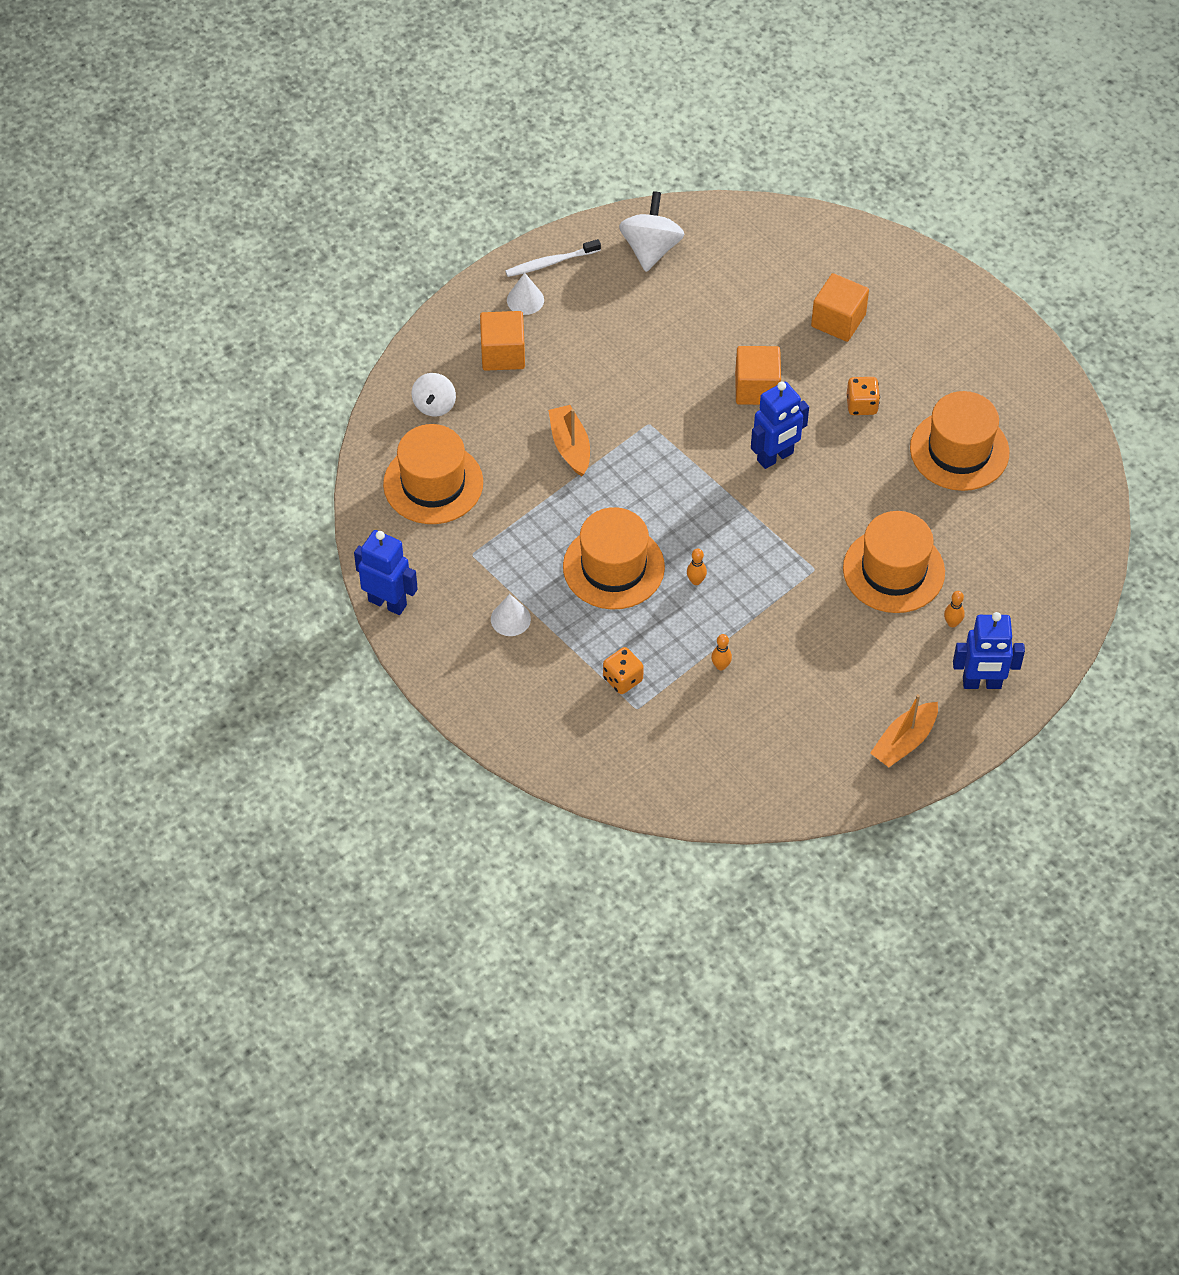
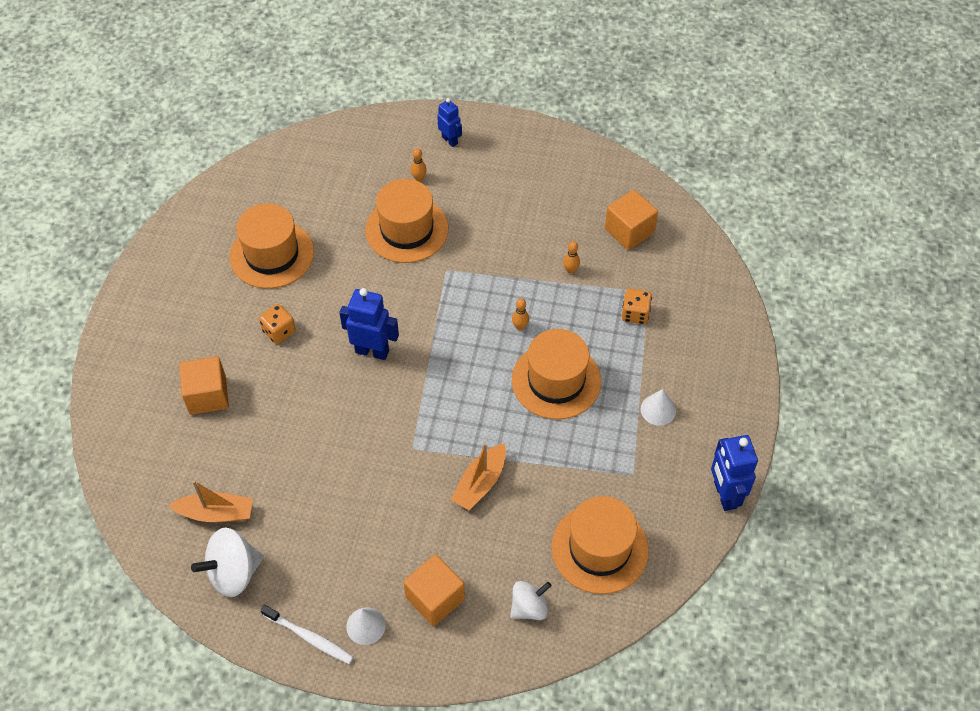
camera: 130 degrees left, 0 degrees up
orange cube [735,346,781,405] -> orange cube moved to [605,190,658,250]
orange boat [870,694,938,767] -> orange boat moved to [169,480,253,522]
blue robot [953,612,1025,689] -> blue robot [437,98,462,147], size x0.62

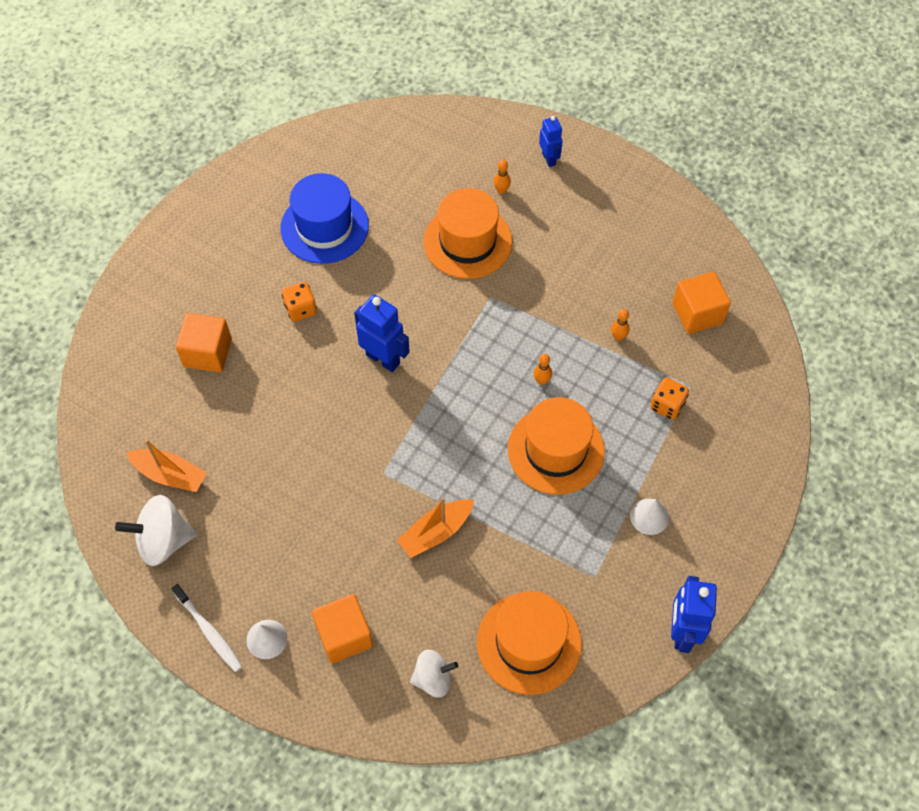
camera: 20 degrees right, 5 degrees up
orange hat [230,203,314,289] -> blue hat [280,173,369,264]

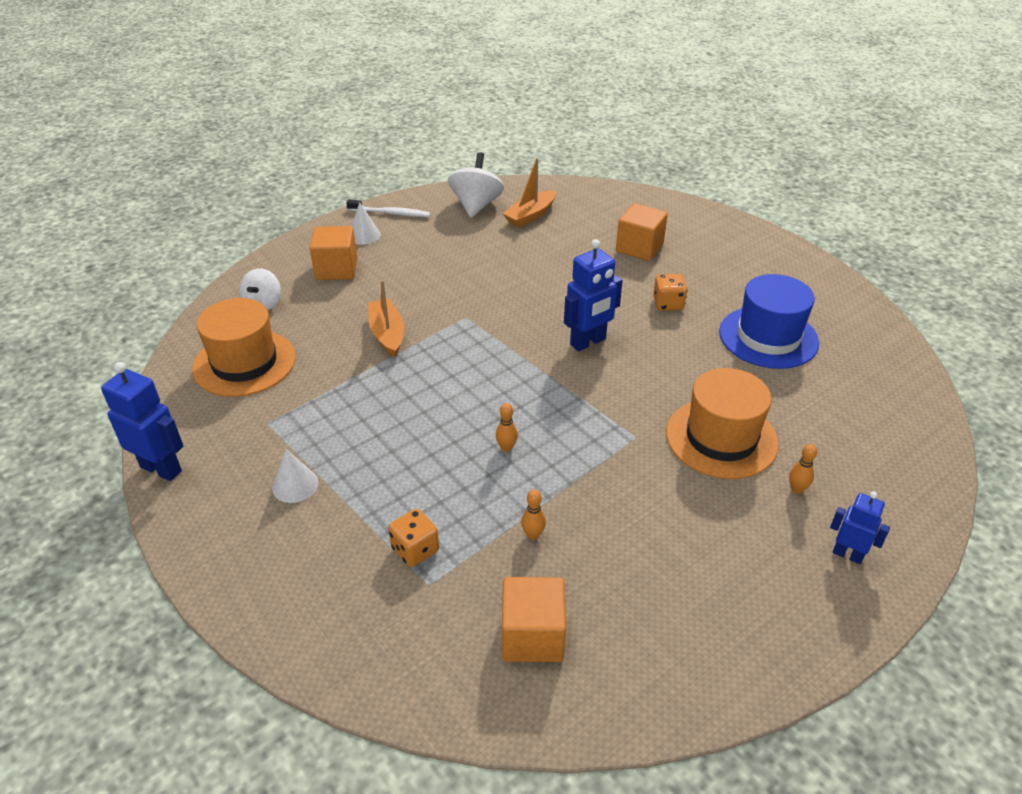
camera: 110 degrees right, 20 degrees down
white toothbrush [171,584,242,672] -> white toothbrush turned 150 degrees counterclockwise [346,199,431,217]
orange hat [508,397,605,495] -> none
blue robot [539,116,563,167] -> blue robot turned 150 degrees counterclockwise [830,491,890,564]

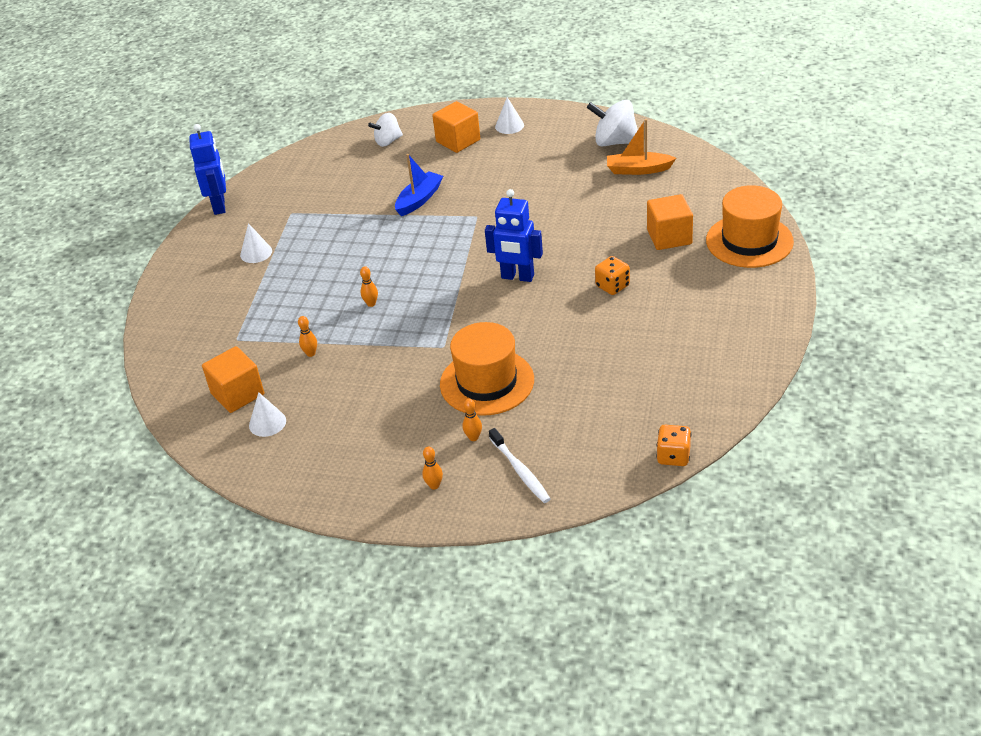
camera: 55 degrees right, 0 degrees up
orange hat [192,298,296,397] -> orange hat moved to [706,185,794,268]
white toothbrush [346,199,431,217] -> white toothbrush moved to [489,428,550,503]
orange boat [368,280,404,357] -> blue boat [395,154,443,216]
orange dice [388,509,439,567] -> orange dice moved to [656,425,691,466]
white spinning top [448,152,504,218] -> white spinning top turned 135 degrees counterclockwise [587,100,638,146]
blue hat [719,274,819,369] -> none
blue robot [830,491,890,564] -> orange bowling pin [422,447,443,490]
none -> white cone [249,392,286,437]

